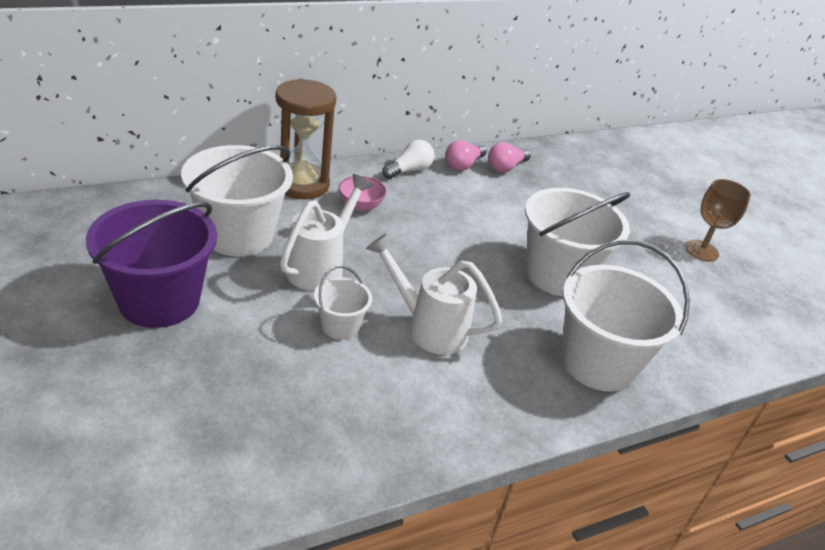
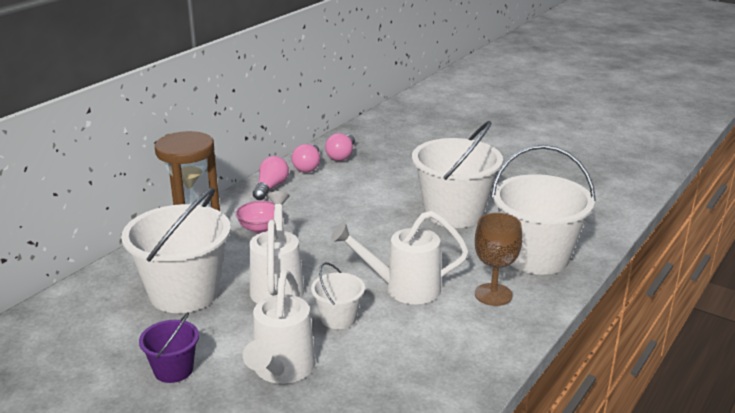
camera: 25 degrees left, 10 degrees down
purple bucket [86,200,217,328] -> purple bucket [139,312,199,383], size x0.49
white light bulb [382,140,434,179] -> pink light bulb [253,156,289,200]
brown goblet [685,179,751,261] -> brown goblet moved to [475,213,522,306]
none -> white watering can [243,270,316,384]

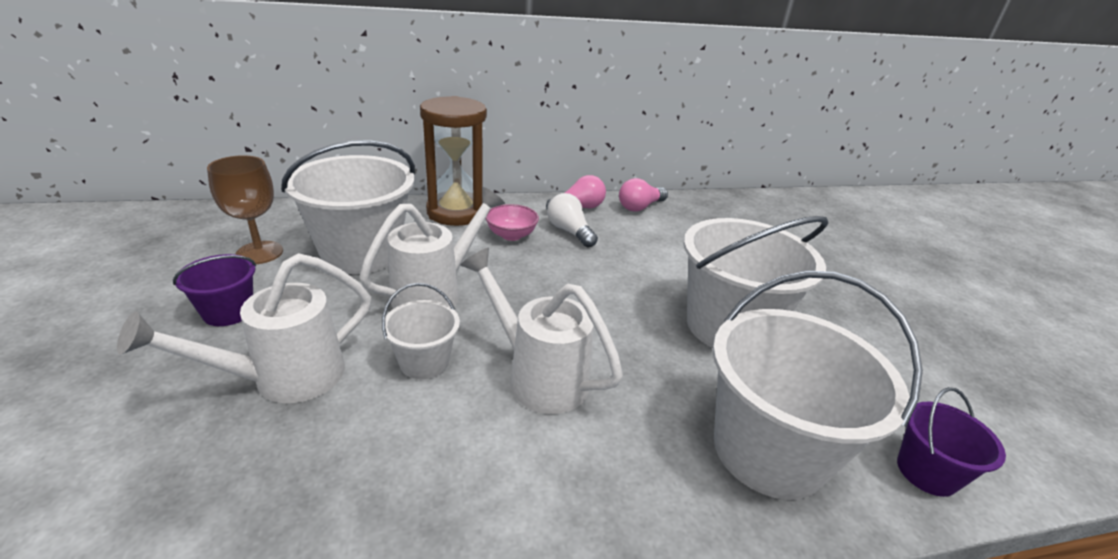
camera: 40 degrees right, 5 degrees up
pink light bulb [325,133,355,161] -> none
brown goblet [475,213,522,306] -> brown goblet moved to [207,155,283,264]
none -> white light bulb [547,193,598,247]
none -> purple bucket [897,387,1006,497]

